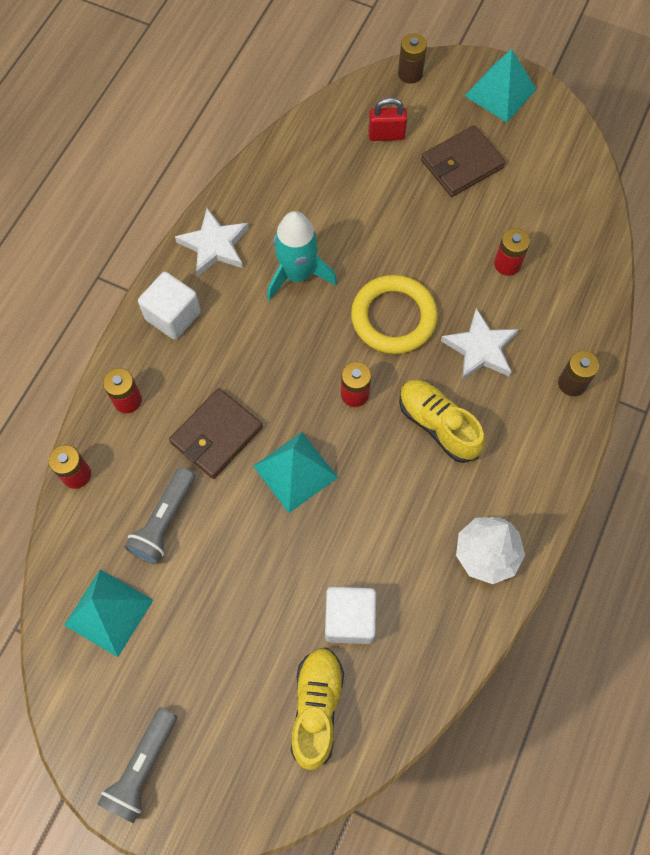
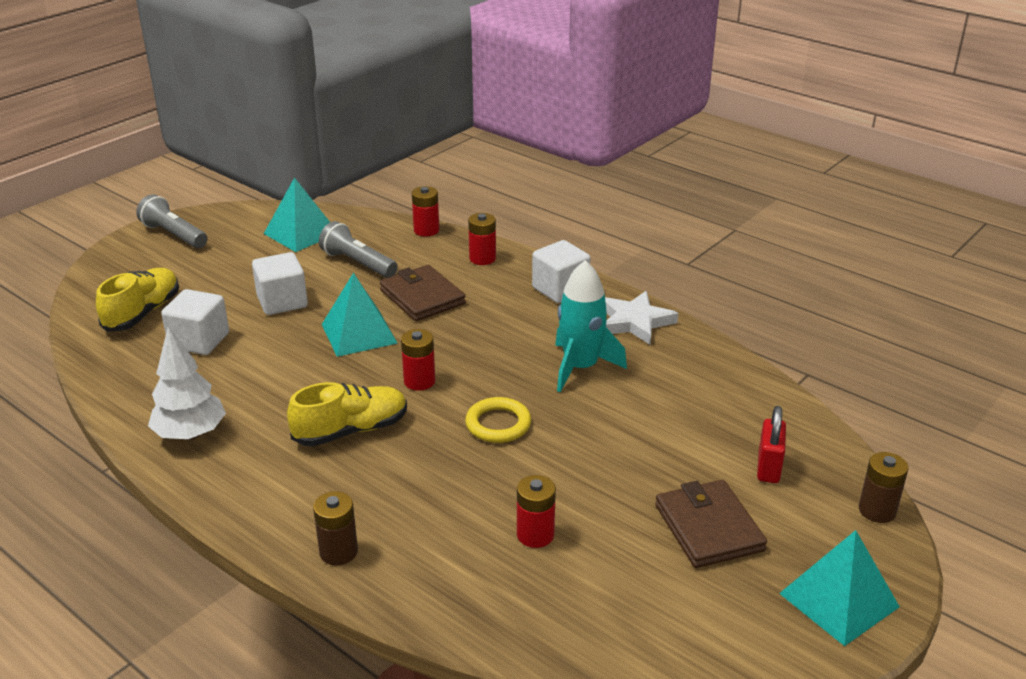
camera: 105 degrees right, 35 degrees down
yellow shoe [291,647,344,770] -> yellow shoe turned 90 degrees counterclockwise [96,268,179,332]
yellow ring [351,275,438,354] -> yellow ring [465,397,531,443], size x0.64
white star [441,308,519,381] -> none
none -> white cube [252,252,308,315]

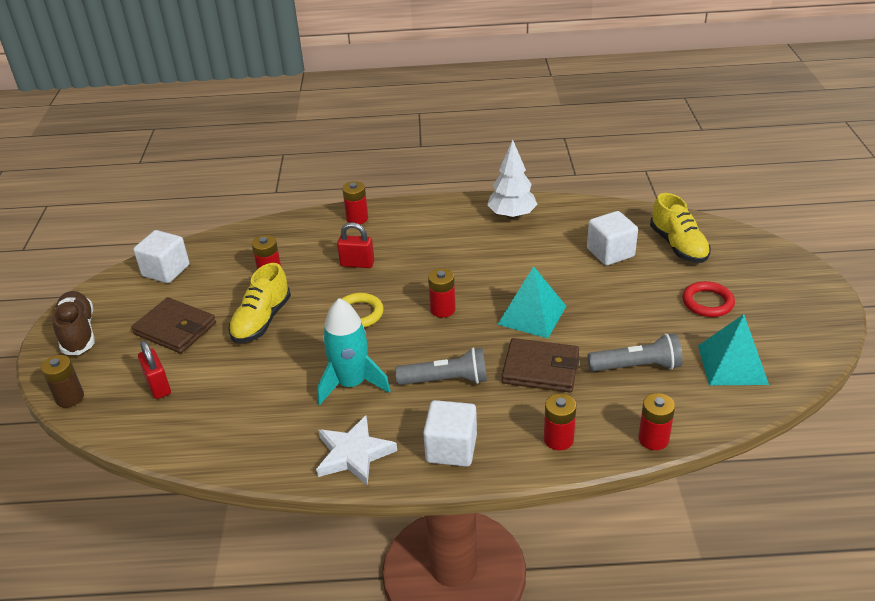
camera: 140 degrees right, 5 degrees up
grey flashlight [136,194,207,248] -> grey flashlight moved to [395,348,487,385]
white cube [252,252,308,315] -> white cube moved to [133,230,190,283]
yellow shoe [287,382,407,446] -> yellow shoe moved to [228,263,291,343]
brown battery [313,491,358,565] -> red battery [342,181,368,224]
turquoise pyramid [779,530,900,646] -> brown shoe [52,291,95,355]
none -> red padlock [337,222,374,268]
none -> red ring [682,281,735,317]

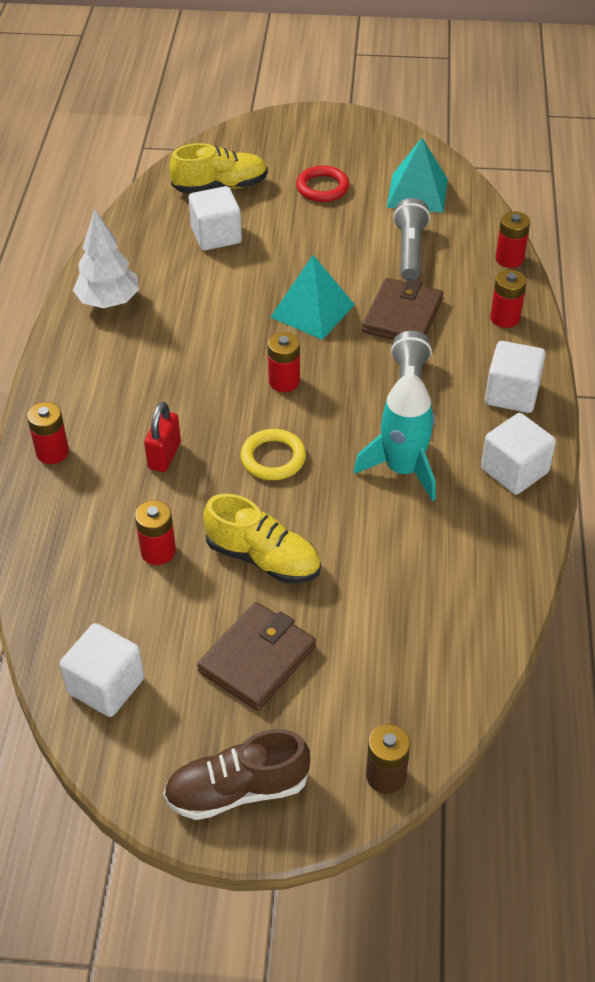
camera: 85 degrees left, 10 degrees up
red padlock [138,340,171,399] -> none
white star [316,415,397,486] -> white cube [481,413,556,495]

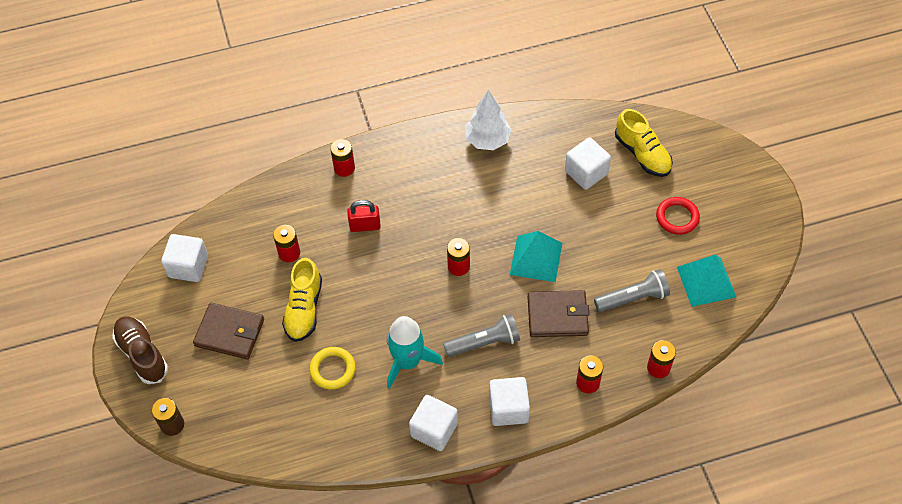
camera: 70 degrees right, 10 degrees up
yellow ring [241,429,306,480] -> yellow ring moved to [309,347,356,390]

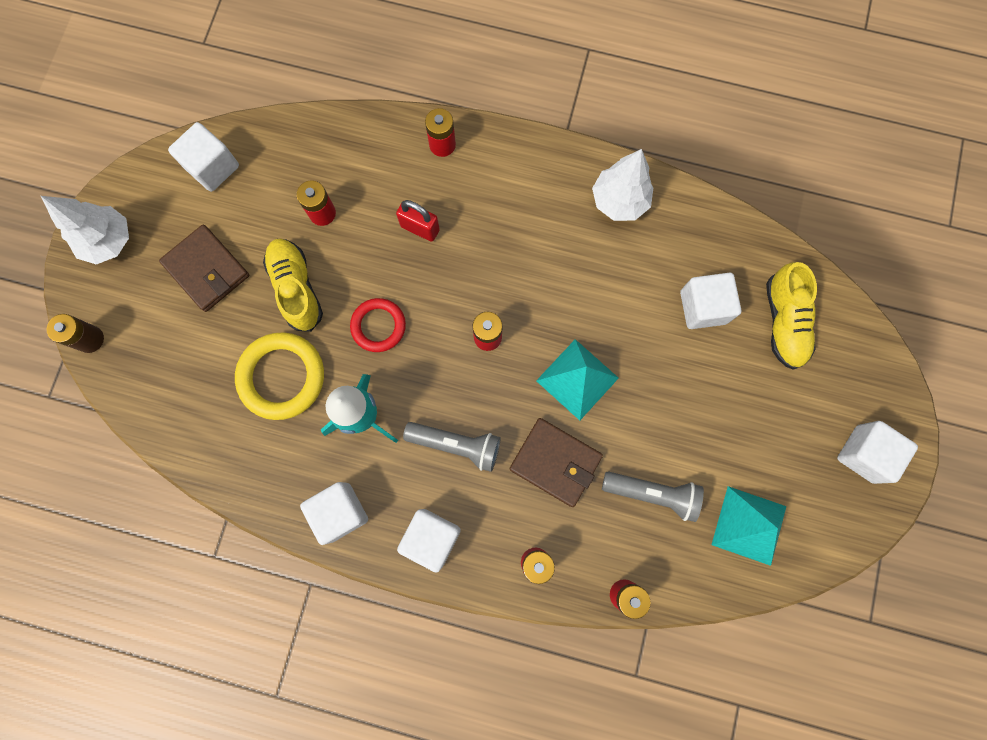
camera: 30 degrees right, 20 degrees up
brown shoe [112,316,168,384] -> white tree [41,196,129,265]
yellow shoe [282,258,322,342] -> yellow shoe turned 120 degrees clockwise [263,238,323,332]
yellow ring [309,347,356,390] -> yellow ring [235,332,324,420], size x1.57
red ring [656,197,700,235] -> red ring moved to [350,298,406,352]
none -> white cube [837,421,918,484]

